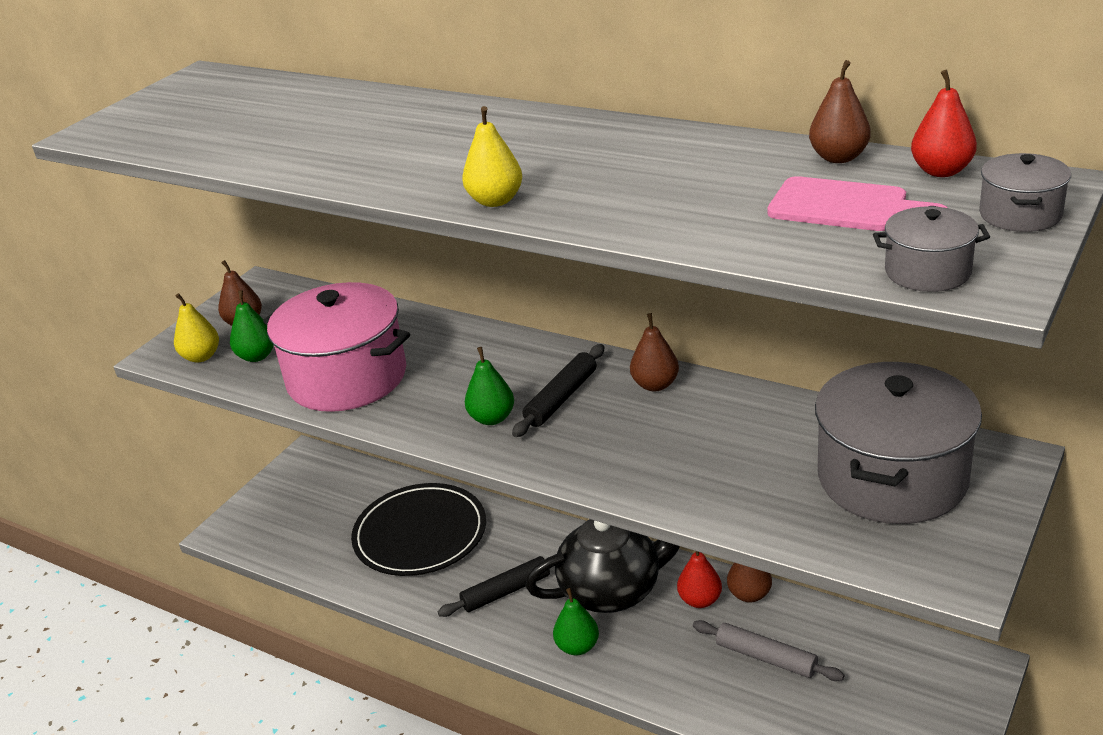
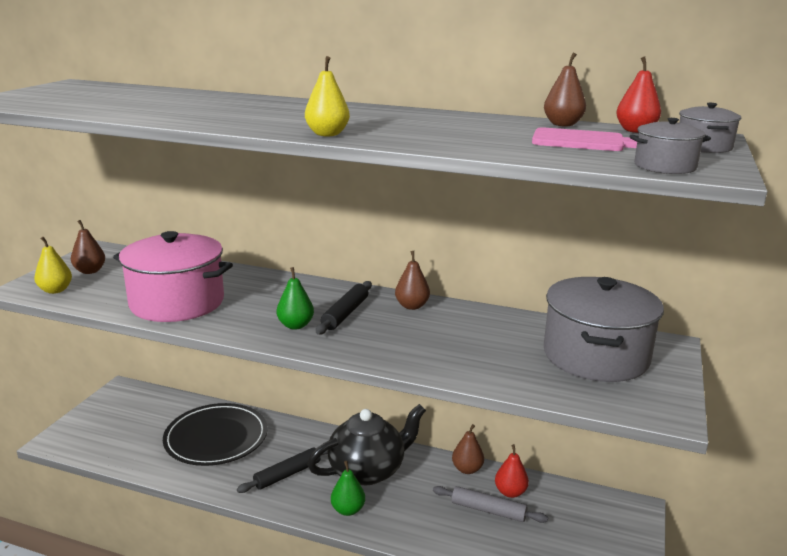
camera: 15 degrees left, 10 degrees down
green pear [230,291,274,362] -> none
red pear [677,551,722,608] -> red pear moved to [495,444,529,498]

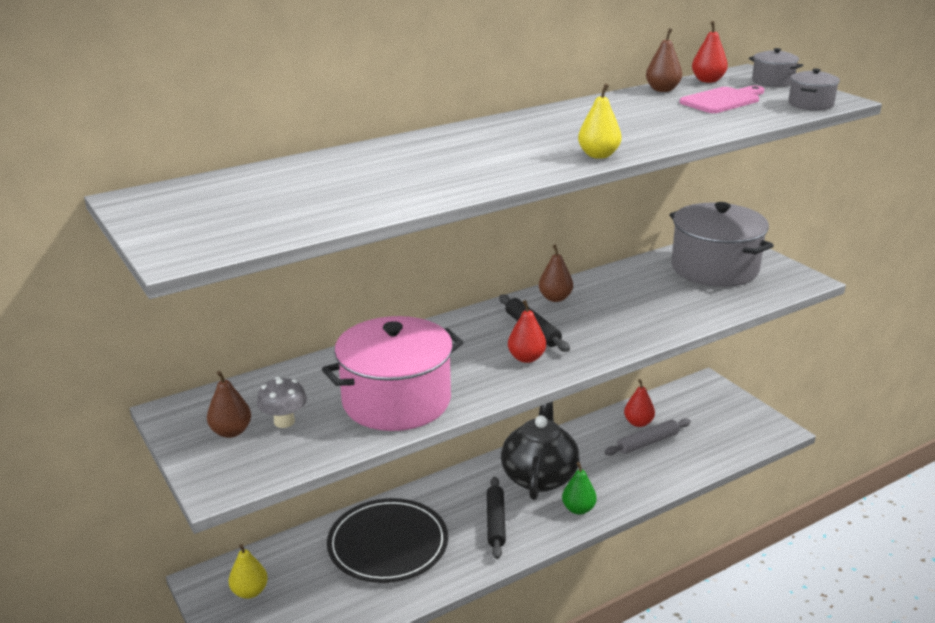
camera: 50 degrees left, 5 degrees up
yellow pear [34,237,72,294] -> yellow pear moved to [229,544,268,599]
green pear [277,267,314,329] -> red pear [508,300,546,363]
brown pear [452,424,484,474] -> none
none -> grey mushroom [257,377,307,428]

